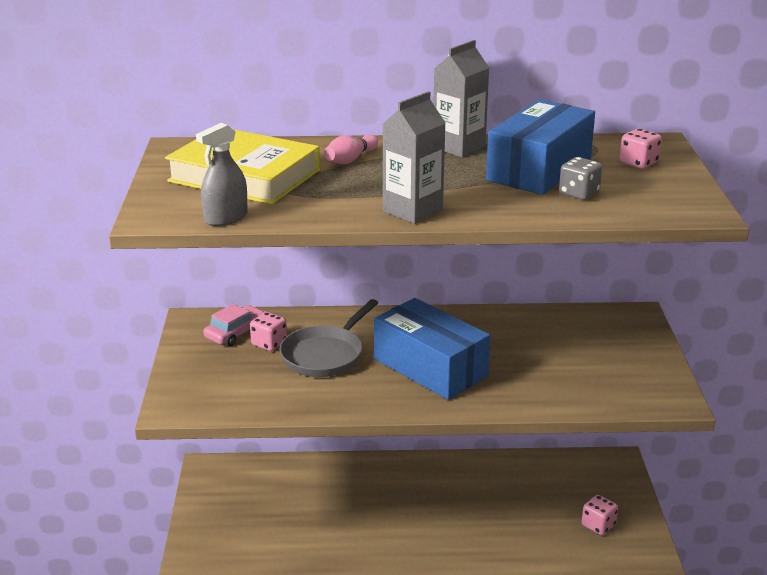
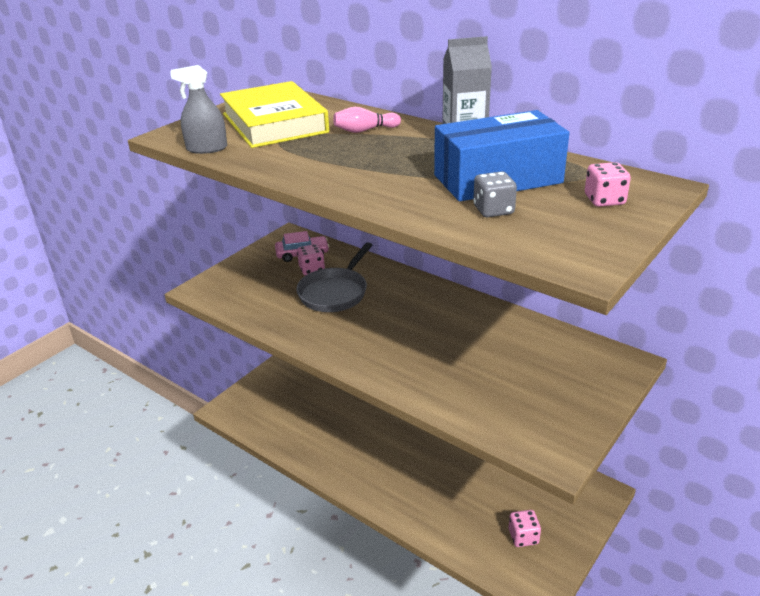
camera: 40 degrees right, 5 degrees up
grey pan [279,299,378,377] -> grey pan turned 45 degrees counterclockwise [296,242,372,312]
blue box [374,298,490,400] -> none
grey carton [383,91,446,224] -> none

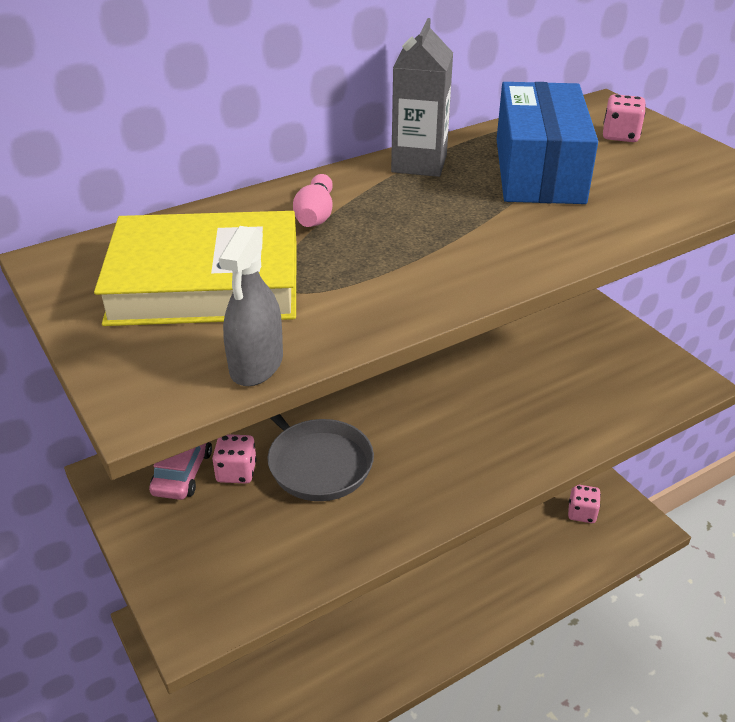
camera: 70 degrees left, 5 degrees up
grey dice [473,171,517,217] -> none

